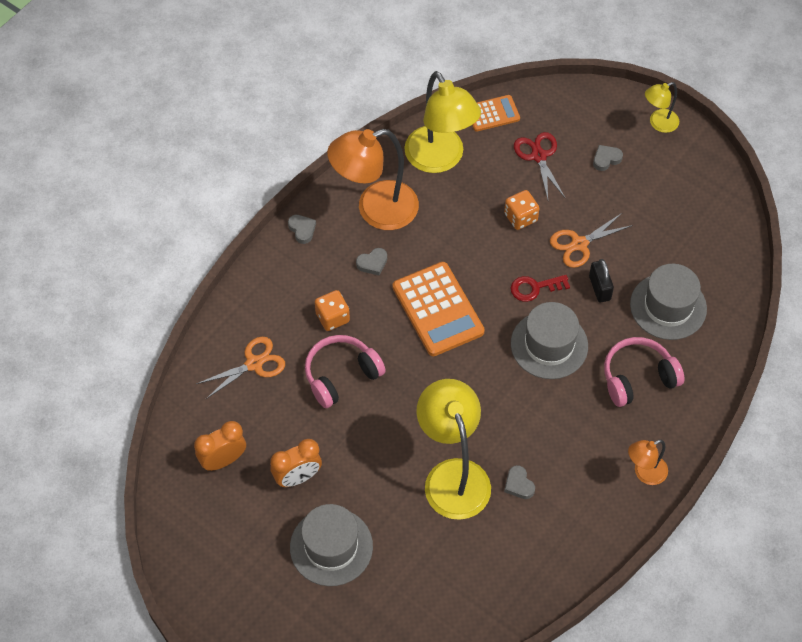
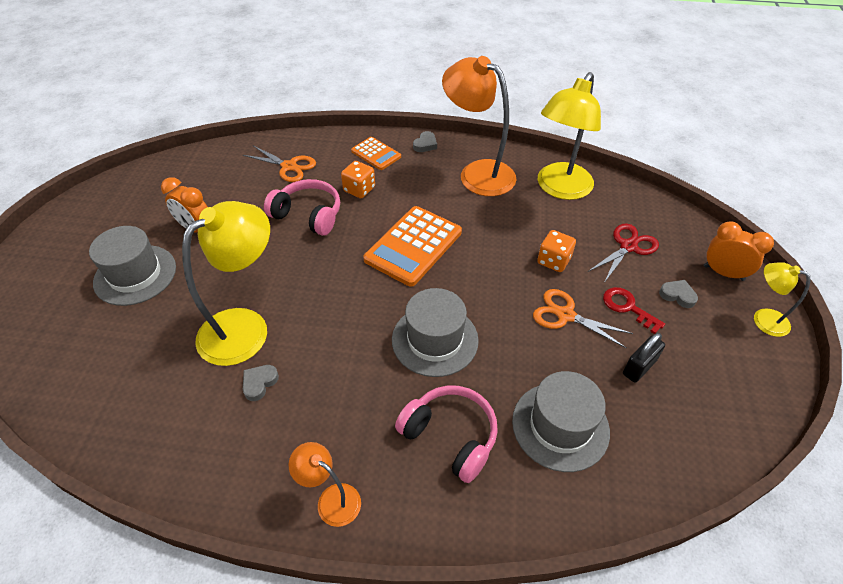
camera: 60 degrees right, 10 degrees down
orange clock [194,421,246,471] -> orange clock moved to [704,221,774,281]
grey heart [356,248,387,276] -> none
orange calculator [472,95,520,132] -> orange calculator moved to [351,137,401,170]
red key [510,275,570,302] -> red key moved to [603,287,665,334]
black padlock [589,259,614,303] -> black padlock moved to [623,333,665,383]

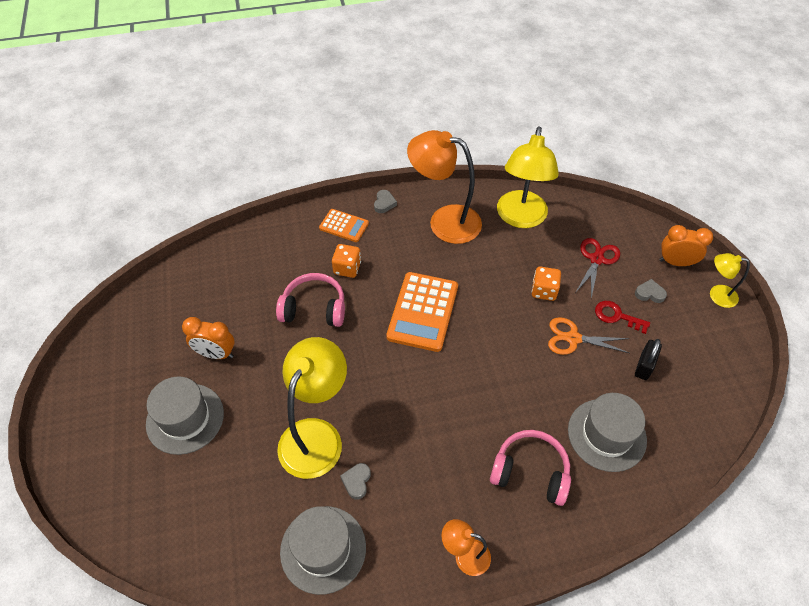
camera: 20 degrees left, 5 degrees up
orange scissors [243,145,316,182] -> none
grey hat [392,288,479,377] -> grey hat moved to [280,506,366,595]

